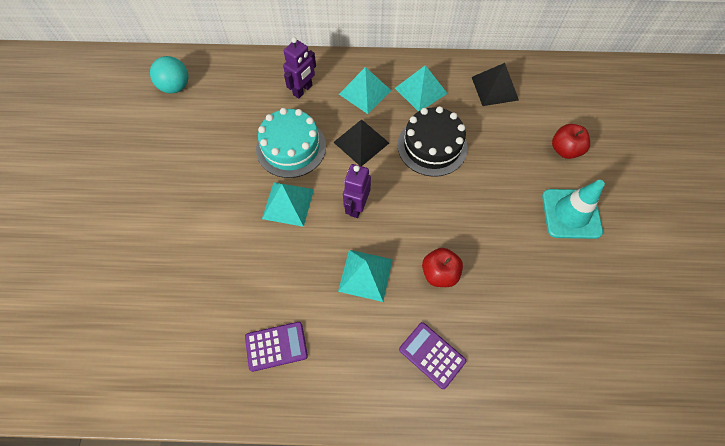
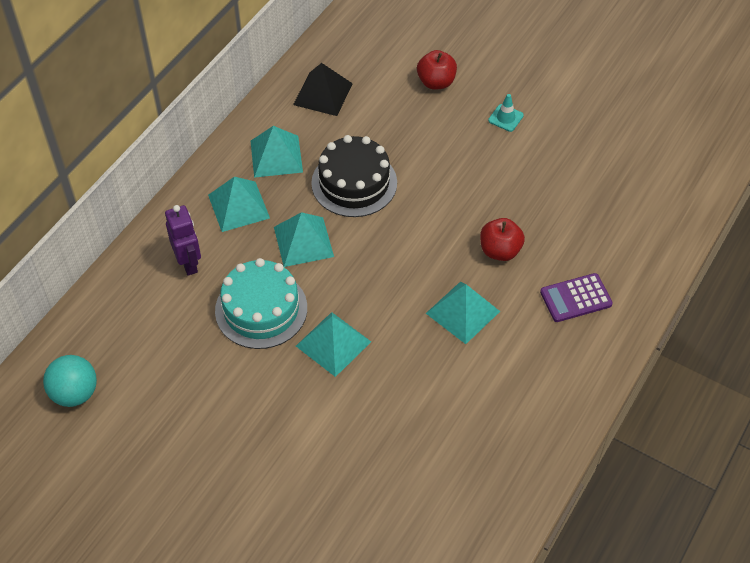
camera: 60 degrees left, 10 degrees down
purple calculator [245,322,308,372] -> none
black pyramid [333,119,389,166] -> turquoise pyramid [274,212,334,267]
purple robot [343,164,371,218] -> none
turquoise traffic cone [542,180,605,239] -> turquoise traffic cone [488,94,524,132], size x0.48

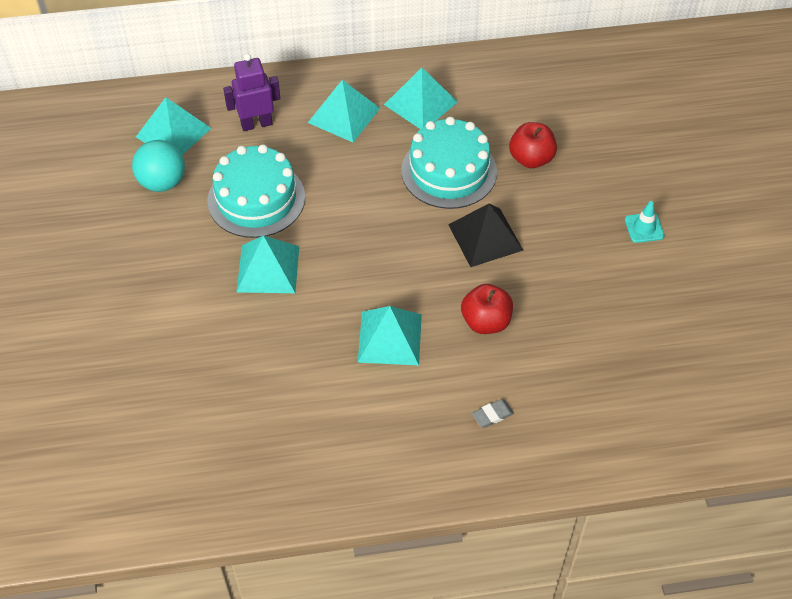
camera: 50 degrees right, 0 degrees up
turquoise ball [43,355,97,407] -> turquoise ball moved to [132,140,185,192]
purple robot [165,205,201,276] -> purple robot turned 135 degrees counterclockwise [223,53,280,131]
turquoise pyramid [274,212,334,267] -> turquoise pyramid moved to [136,97,211,155]
black pyramid [293,63,353,116] -> black pyramid moved to [448,204,524,267]
black cake [311,135,397,217] -> turquoise cake [401,117,497,209]
red apple [417,50,457,89] -> red apple moved to [509,122,557,168]
purple calculator [540,273,613,322] -> grey eraser [472,399,514,428]

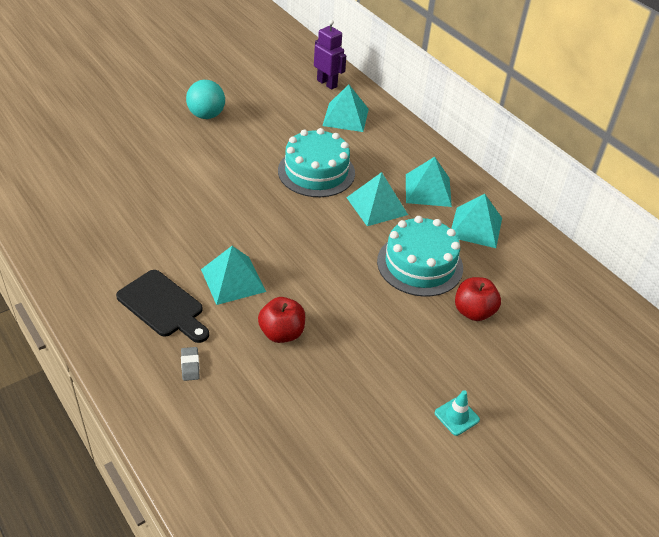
camera: 60 degrees right, 10 degrees down
turquoise ball [132,140,185,192] -> turquoise ball moved to [186,80,225,119]
purple robot [223,53,280,131] -> purple robot moved to [314,20,346,90]
turquoise pyramid [237,235,299,293] -> turquoise pyramid moved to [346,172,408,226]
black pyramid [448,204,524,267] -> none
grey eraser [472,399,514,428] -> grey eraser turned 45 degrees clockwise [181,347,200,381]
none -> black cutting board [116,270,209,343]

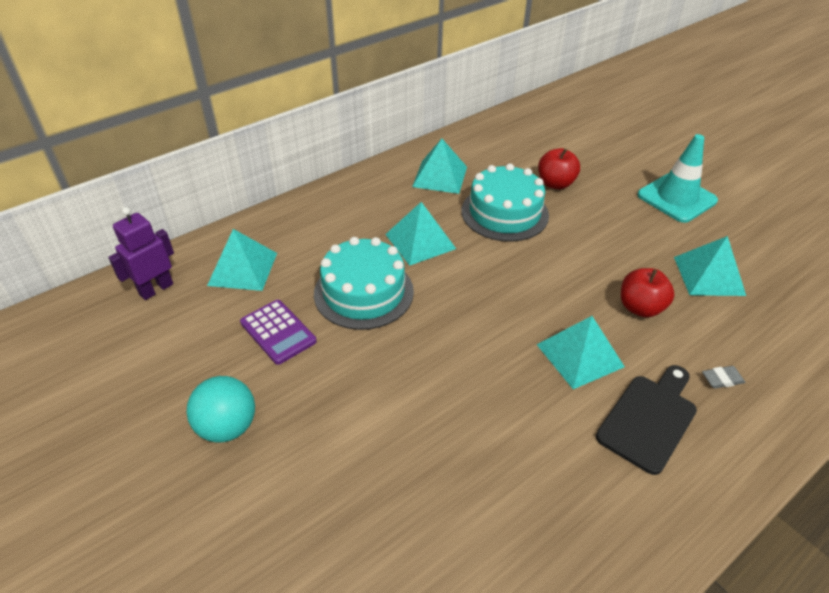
camera: 90 degrees left, 0 degrees up
turquoise pyramid [406,157,452,207] -> turquoise pyramid moved to [674,236,746,296]
turquoise traffic cone [435,390,480,436] -> turquoise traffic cone [638,134,718,223], size x2.07
none -> purple calculator [240,300,317,365]

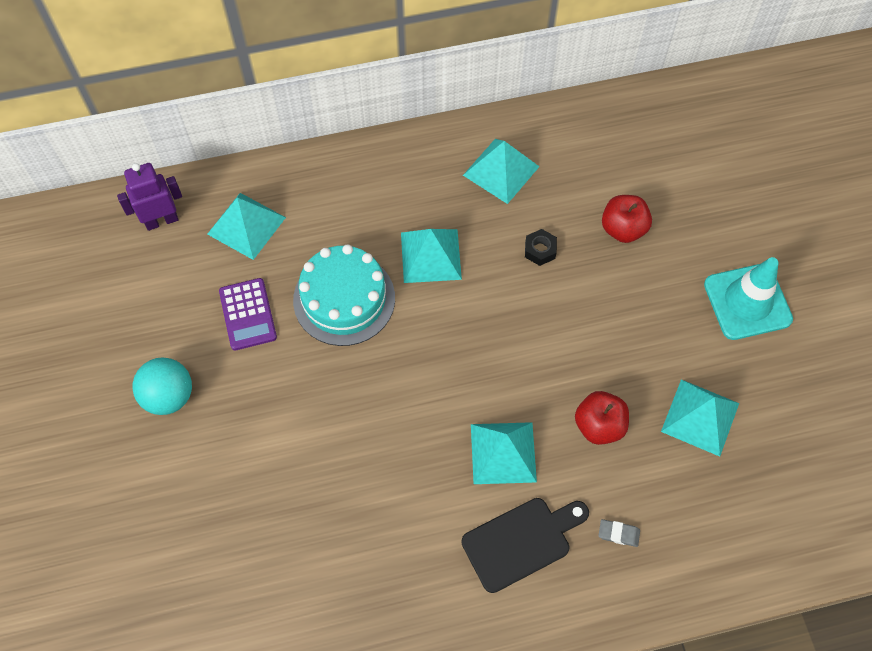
camera: 25 degrees right, 20 degrees up
turquoise cake [461,163,549,242] -> black nut [525,229,557,266]

